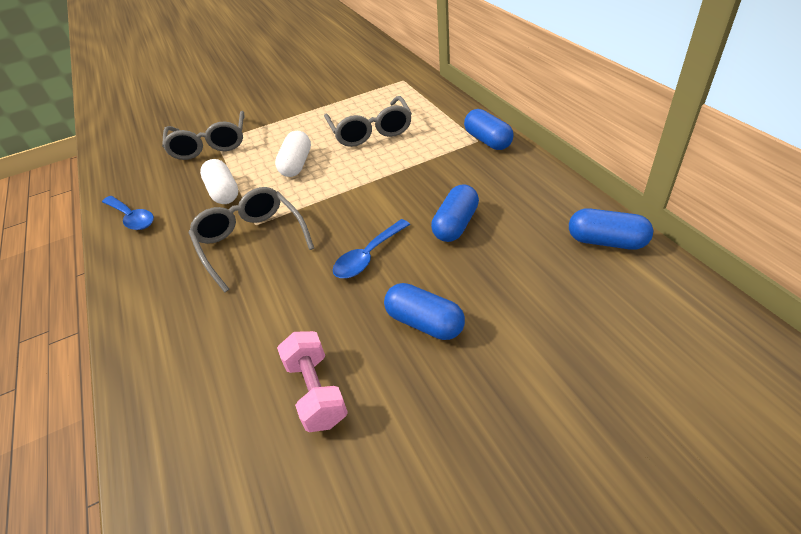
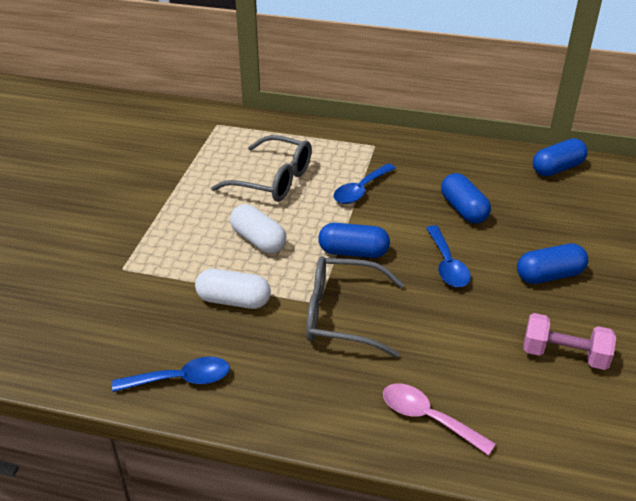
camera: 55 degrees left, 5 degrees down
grey glasses [162,111,244,160] -> none
blue capsule [464,109,514,150] -> blue capsule moved to [318,223,390,258]
none -> blue spoon [334,163,395,204]
none -> pink spoon [383,383,496,456]

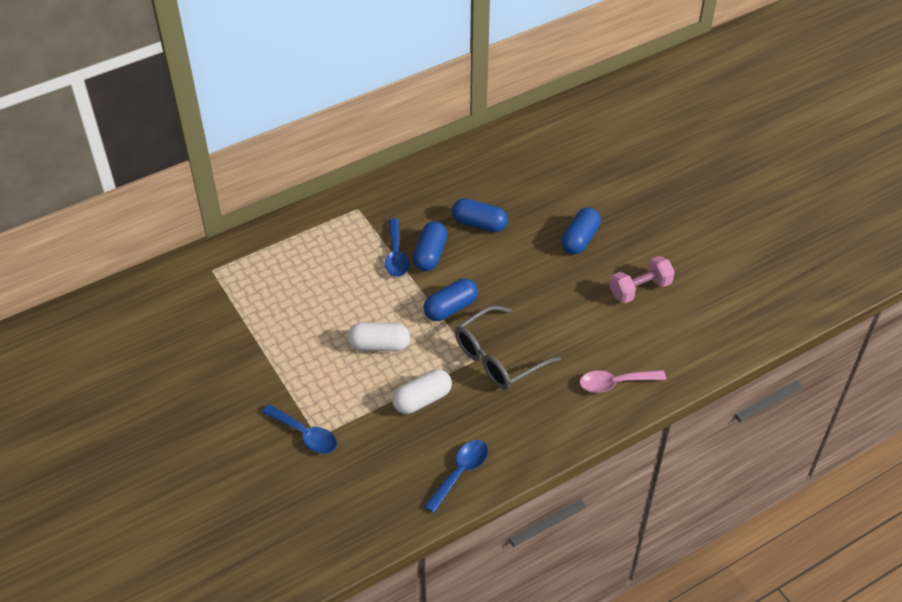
camera: 45 degrees left, 10 degrees up
grey glasses [211,135,312,202] -> none
blue spoon [426,225,471,287] -> blue spoon moved to [262,404,337,454]
blue capsule [533,138,588,176] -> blue capsule moved to [413,221,447,271]

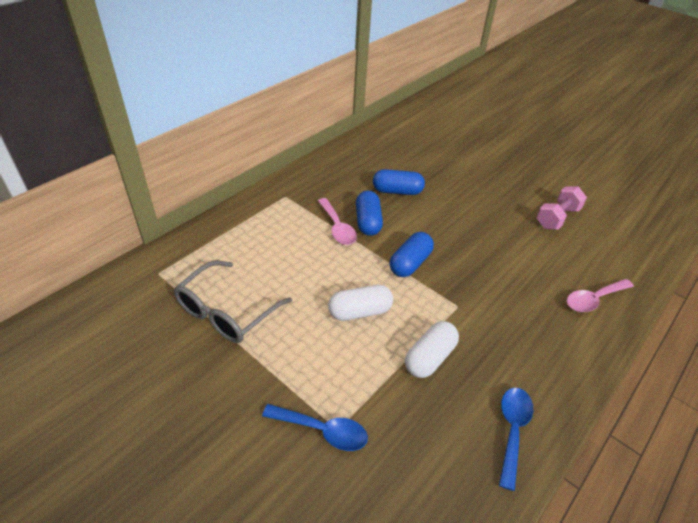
camera: 20 degrees left, 5 degrees down
blue spoon [385,219,410,277] -> pink spoon [318,198,357,245]
grey glasses [455,305,561,390] -> grey glasses moved to [174,261,292,343]
blue capsule [561,208,601,254] -> none

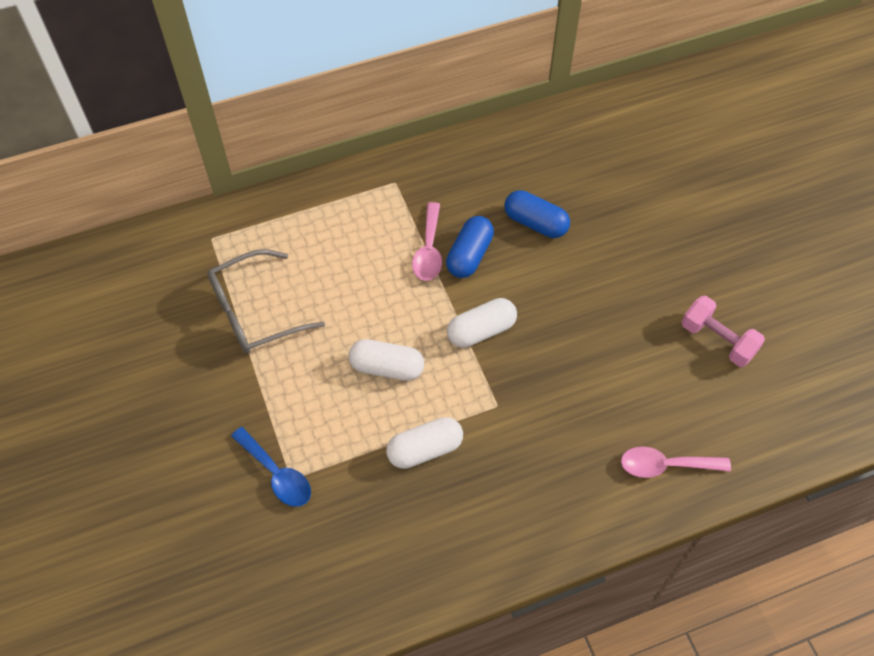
camera: 30 degrees right, 15 degrees up
blue capsule [390,232,434,277] -> white capsule [447,298,517,348]
blue spoon [499,388,533,491] -> none
pink dumbbell [536,186,587,230] -> pink dumbbell turned 60 degrees clockwise [682,296,765,367]

